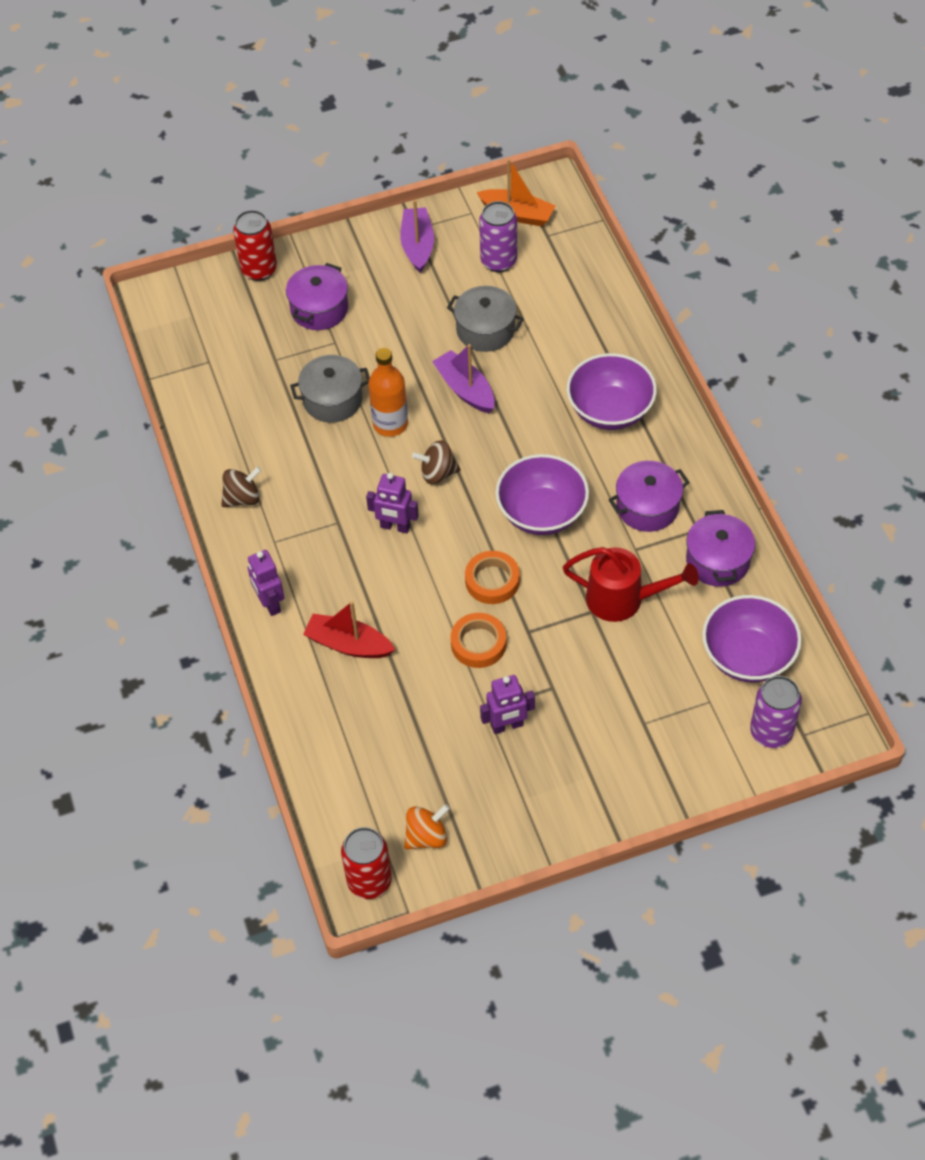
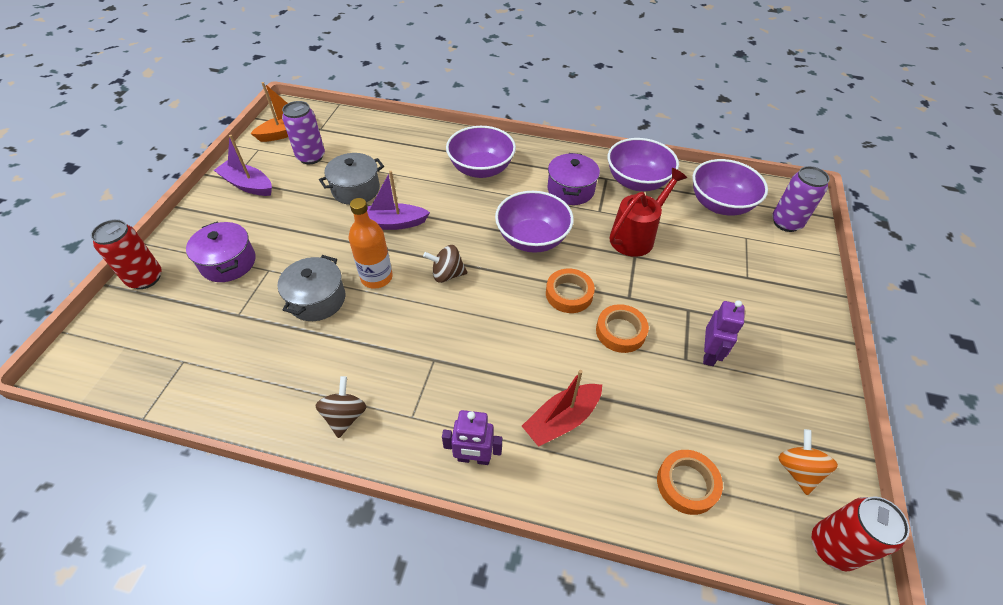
camera: 60 degrees left, 5 degrees down
purple robot [366,473,419,533] -> none
brown spinning top [412,440,461,484] -> brown spinning top turned 60 degrees clockwise [423,245,467,283]
purple pot [686,510,755,587] -> purple bowl [608,138,679,191]
none -> orange tape [657,450,723,515]

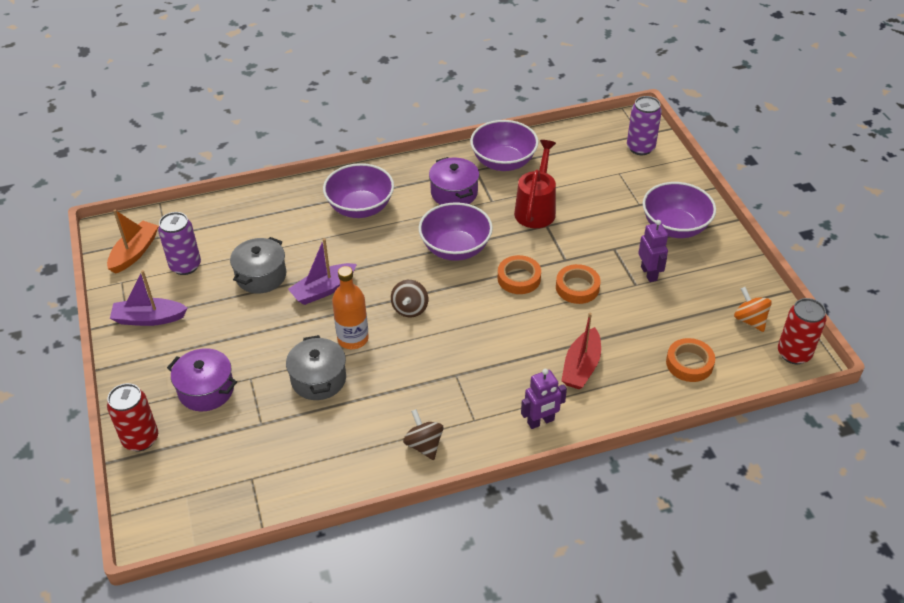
camera: 30 degrees left, 5 degrees down
brown spinning top [423,245,467,283] -> brown spinning top turned 45 degrees counterclockwise [391,280,428,317]
purple bowl [693,159,768,215] -> purple bowl moved to [643,182,716,238]

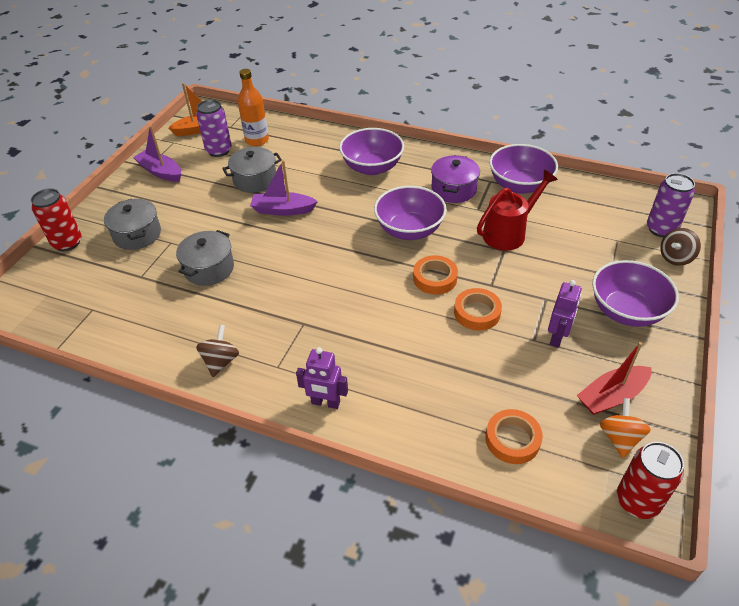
camera: 40 degrees right, 0 degrees up
purple pot [167,348,237,411] -> grey pot [104,199,161,250]
orange bottle [332,266,369,349] -> orange bottle moved to [238,69,269,146]
brown spinning top [391,280,428,317] -> brown spinning top moved to [660,228,701,266]
red boat [561,313,601,389] -> red boat moved to [577,342,652,415]

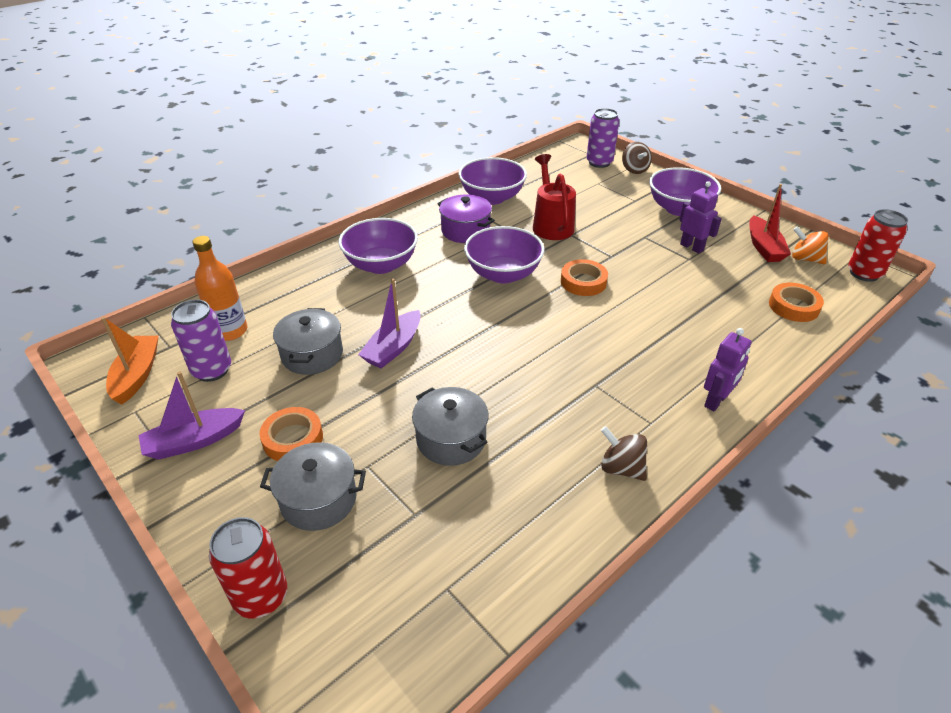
camera: 65 degrees left, 5 degrees down
orange tape [454,288,502,331] -> orange tape moved to [259,407,323,461]

